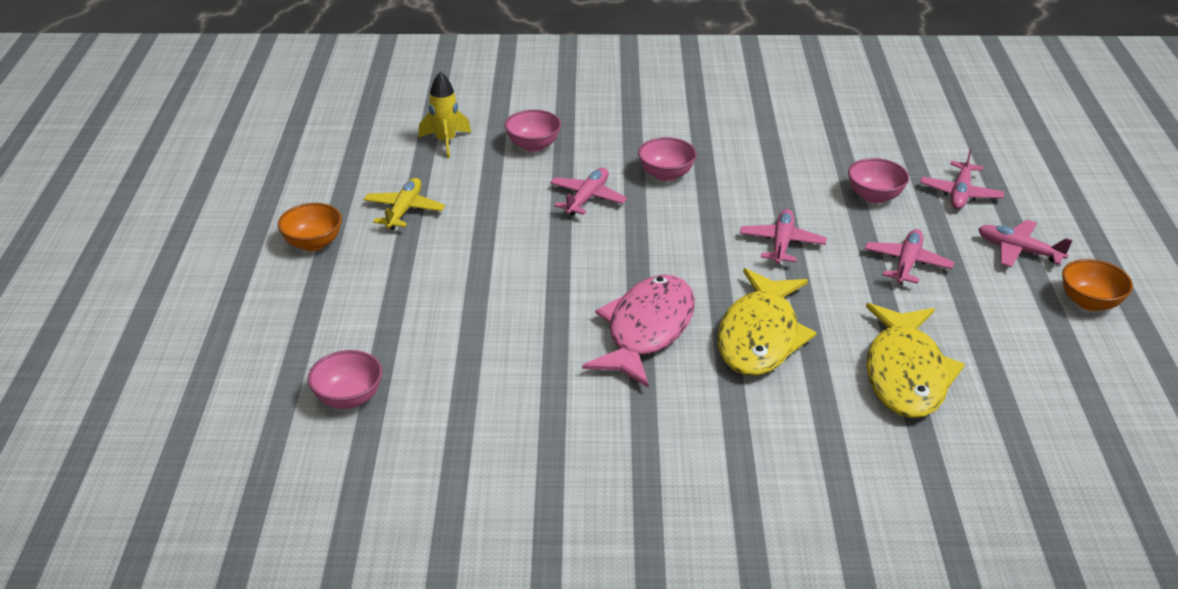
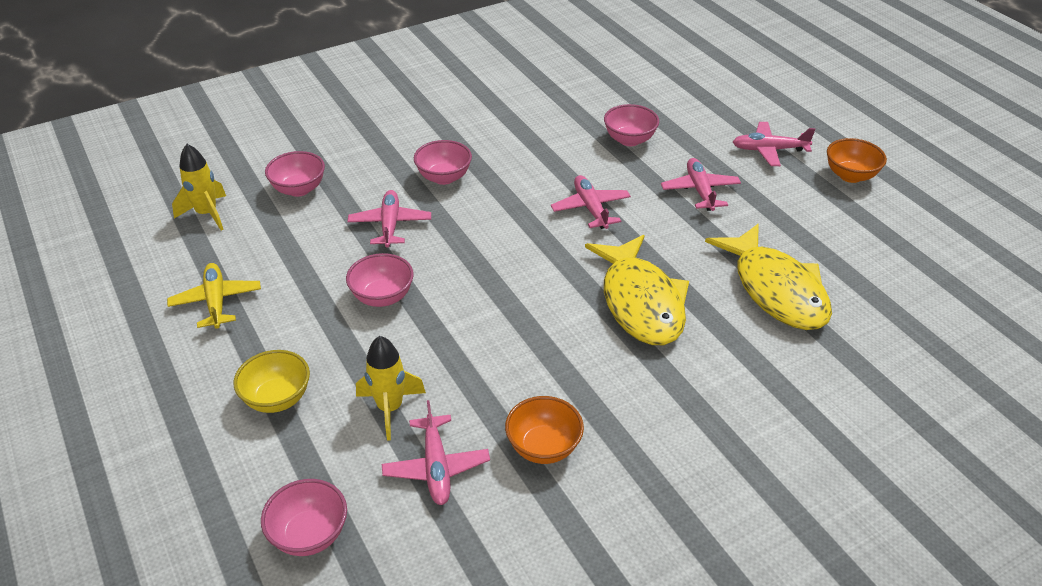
camera: 30 degrees left, 5 degrees up
orange bowl [278,203,342,251] -> orange bowl moved to [505,396,584,464]
pink fish [582,275,695,388] -> none
pink plane [920,148,1004,209] -> pink plane moved to [382,400,490,505]
none -> yellow bowl [233,350,310,413]
none -> pink bowl [346,253,414,307]
none -> yellow rocket [356,336,426,441]

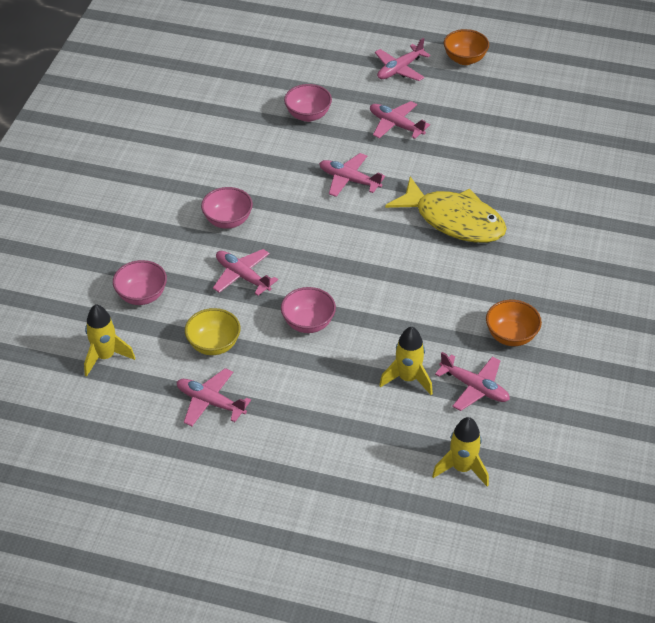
camera: 45 degrees left, 5 degrees up
yellow plane [167,263,261,329] -> pink plane [177,368,251,426]
yellow bowl [233,350,310,413] -> yellow bowl moved to [185,308,240,355]
pink bowl [261,479,347,556] -> yellow rocket [432,417,489,487]
yellow fish [705,224,832,330] -> none

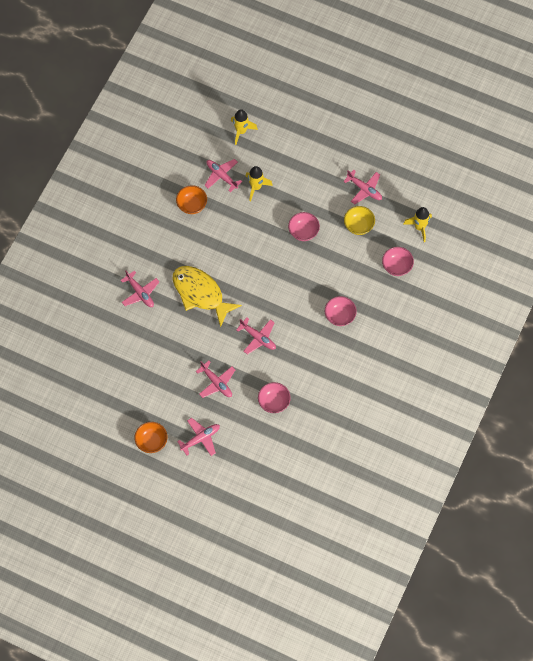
camera: 170 degrees left, 20 degrees up
pink plane [213,249,278,296] -> pink plane moved to [121,271,159,307]

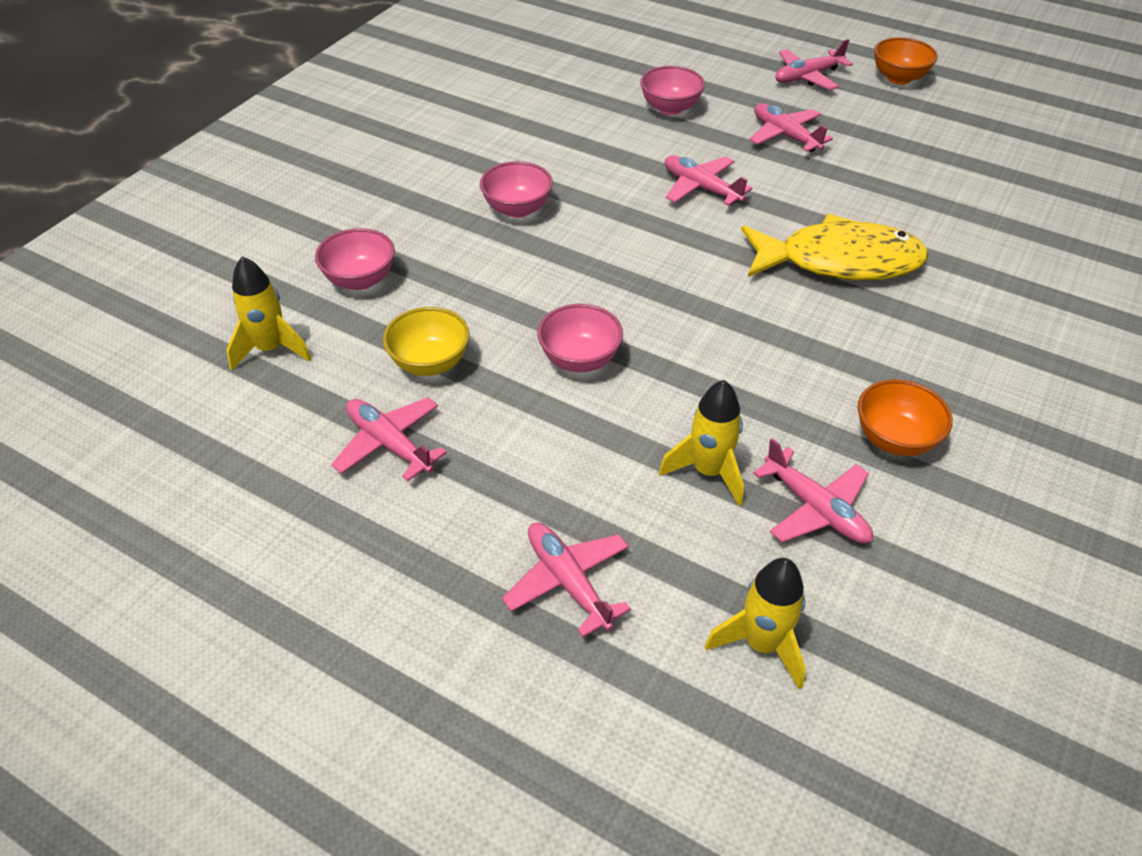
camera: 175 degrees left, 20 degrees down
pink plane [121,271,159,307] -> pink plane moved to [502,522,631,637]
yellow fish [173,266,242,328] -> yellow fish turned 45 degrees counterclockwise [741,214,928,281]

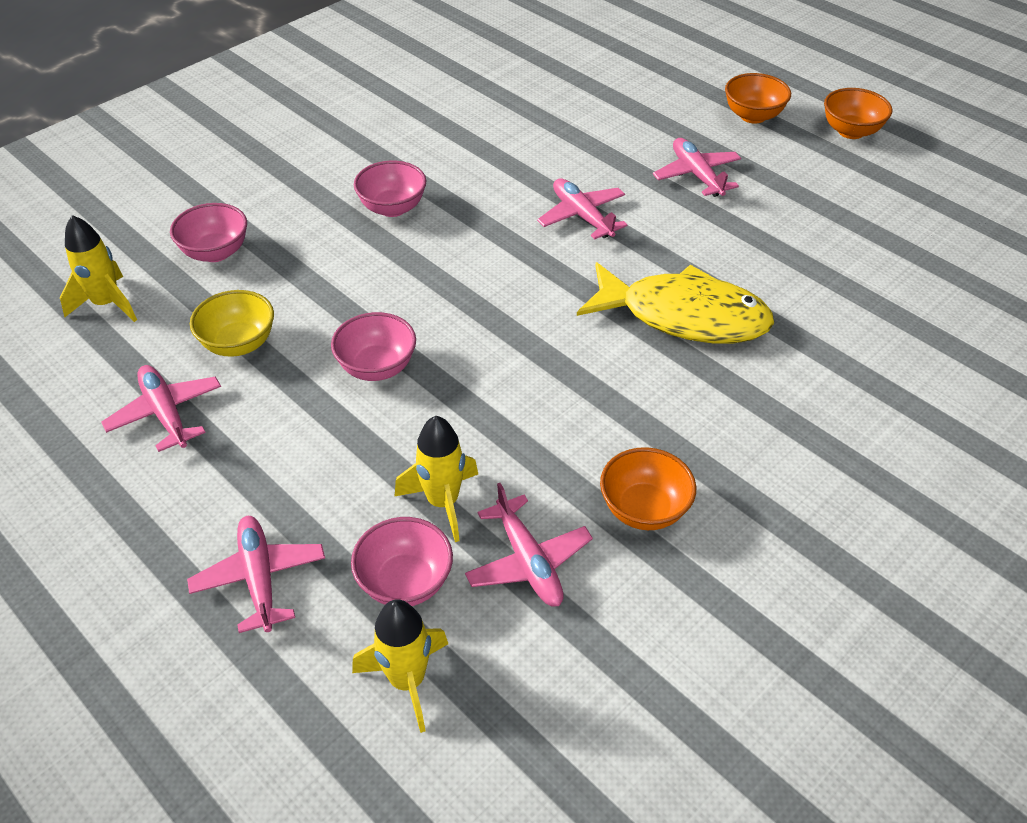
camera: 15 degrees right, 0 degrees up
pink bowl [640,66,705,115] -> pink bowl moved to [351,517,453,606]
pink plane [775,39,853,90] -> orange bowl [725,73,791,124]

